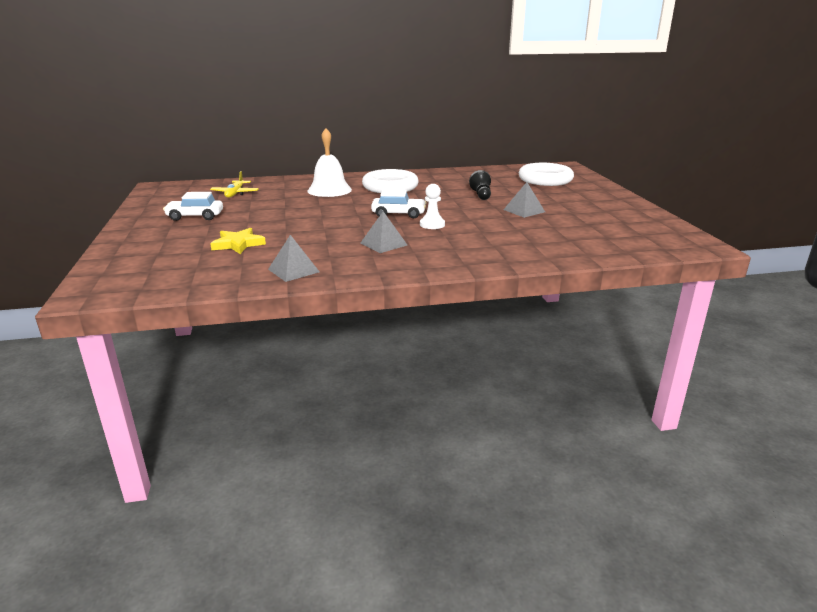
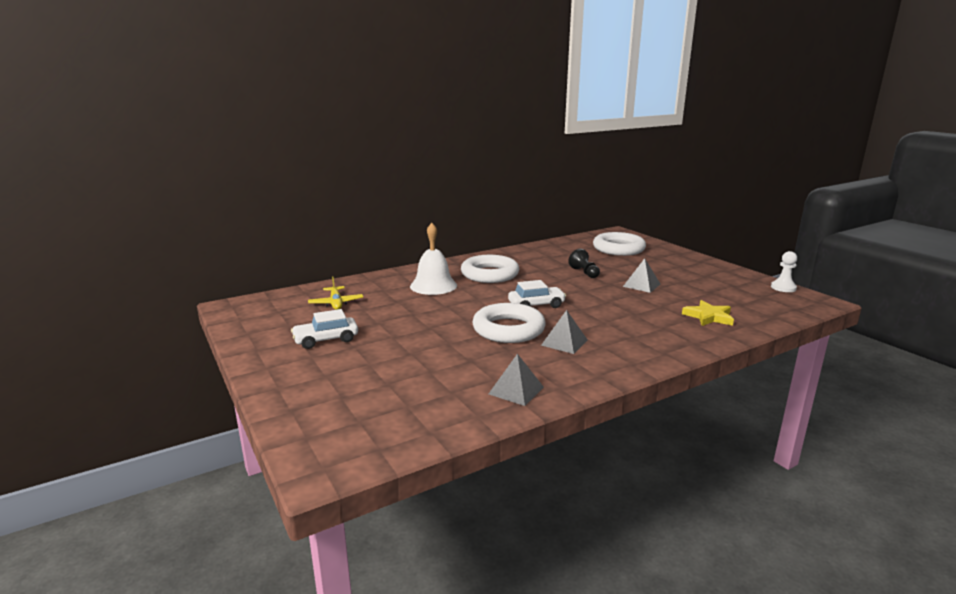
camera: 20 degrees left, 5 degrees down
yellow star [210,228,266,254] -> yellow star moved to [682,300,734,326]
white pawn [420,184,445,229] -> white pawn moved to [771,251,797,292]
none -> white ring [472,303,546,343]

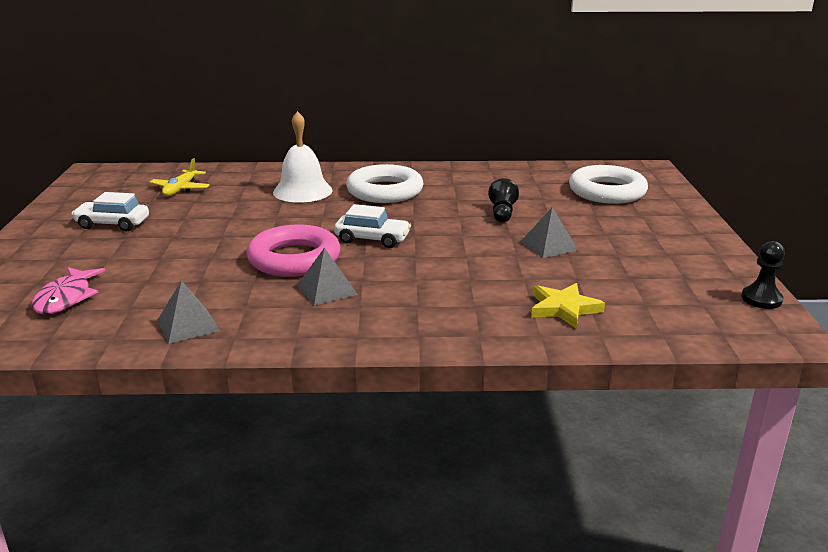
camera: 30 degrees right, 5 degrees up
white ring [472,303,546,343] -> pink ring [246,225,341,277]
white pawn [771,251,797,292] -> black pawn [741,241,785,309]
none -> pink fish [31,267,105,314]

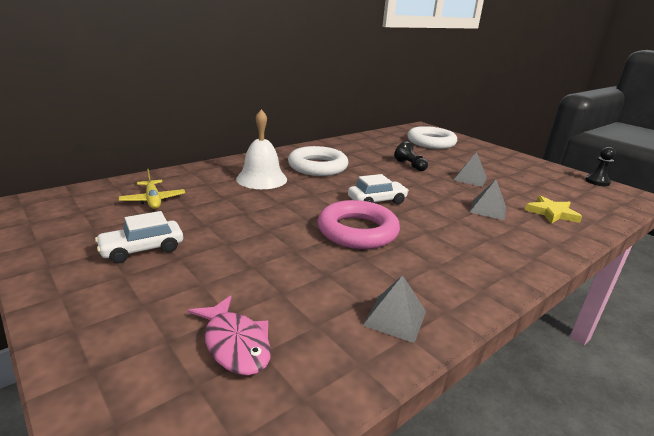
camera: 40 degrees left, 0 degrees up
grey pyramid [297,248,358,306] -> grey pyramid moved to [469,179,506,220]

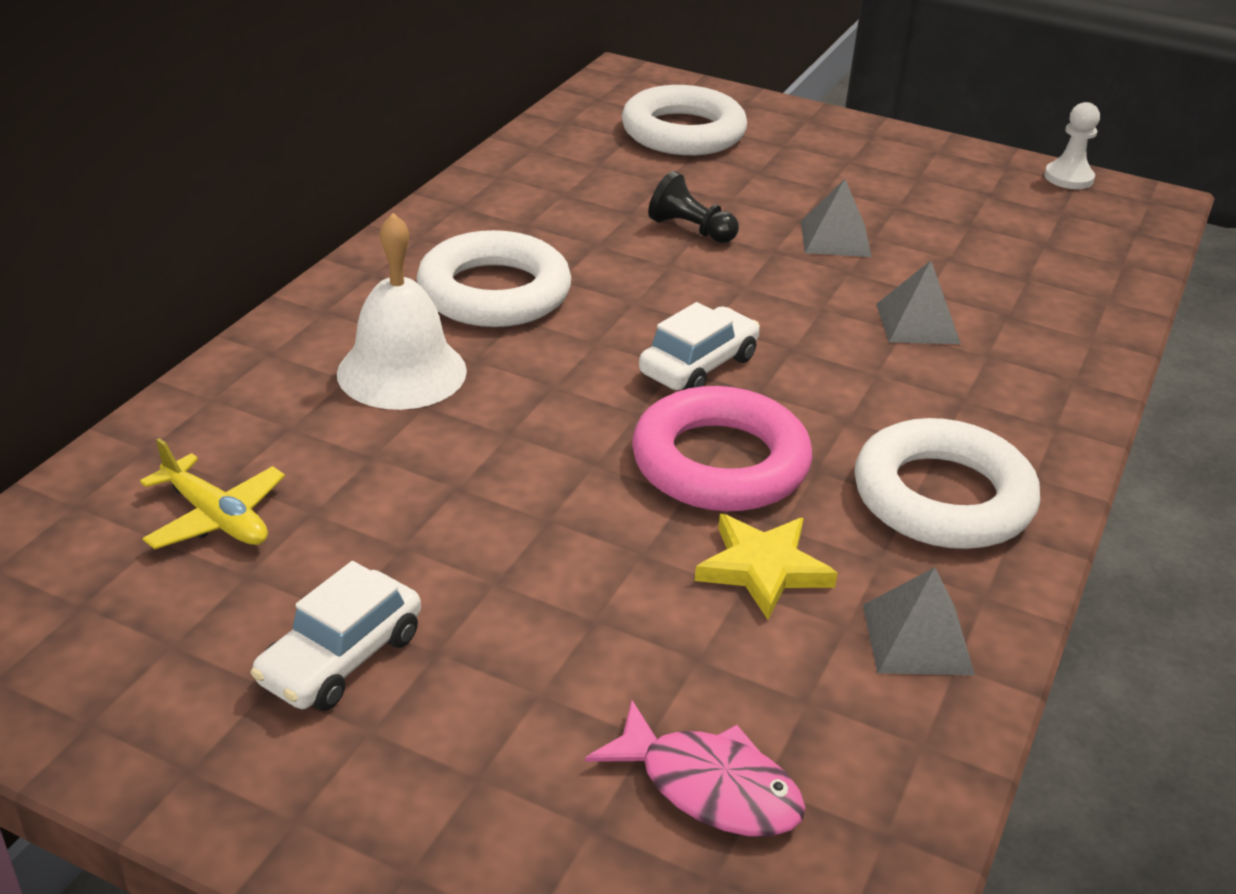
camera: 25 degrees left, 10 degrees up
yellow star [525,195,582,224] -> yellow star moved to [694,514,838,619]
black pawn [585,147,616,186] -> white pawn [1044,102,1100,189]
none -> white ring [854,418,1040,549]

